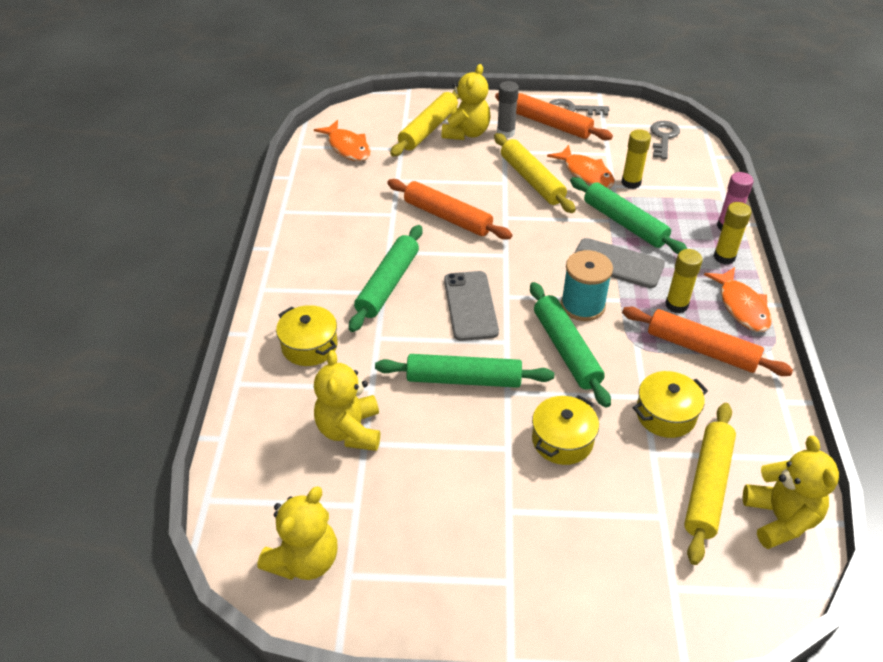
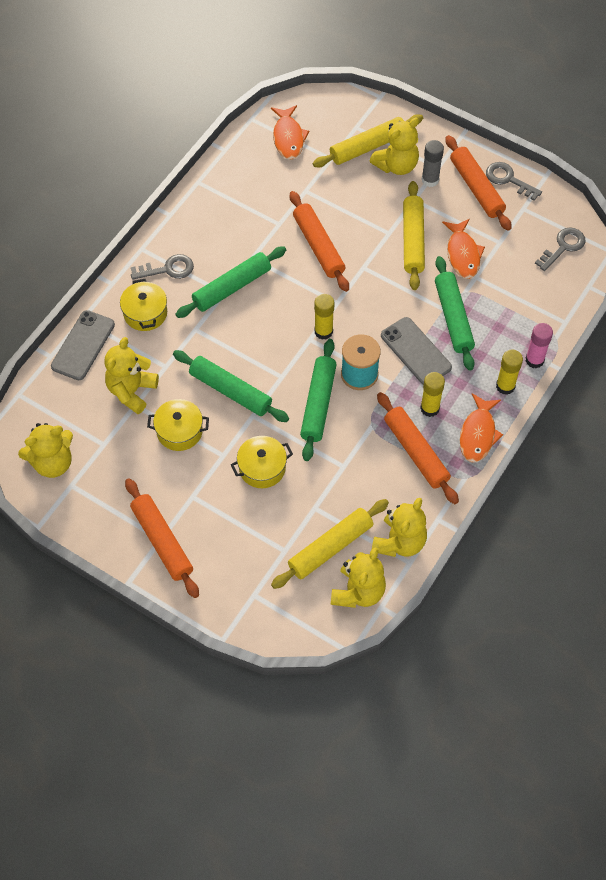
camera: 30 degrees right, 15 degrees up
grey phone [444,271,499,341] -> grey phone moved to [51,310,115,380]
yellow glue stick [621,129,651,189] -> yellow glue stick moved to [314,294,334,340]
yellow pot [633,371,708,438] -> yellow pot moved to [147,399,209,451]
none -> orange rolling pin [125,478,199,598]
none -> grey key [131,254,194,280]
none -> yellow teddy bear [372,498,427,557]

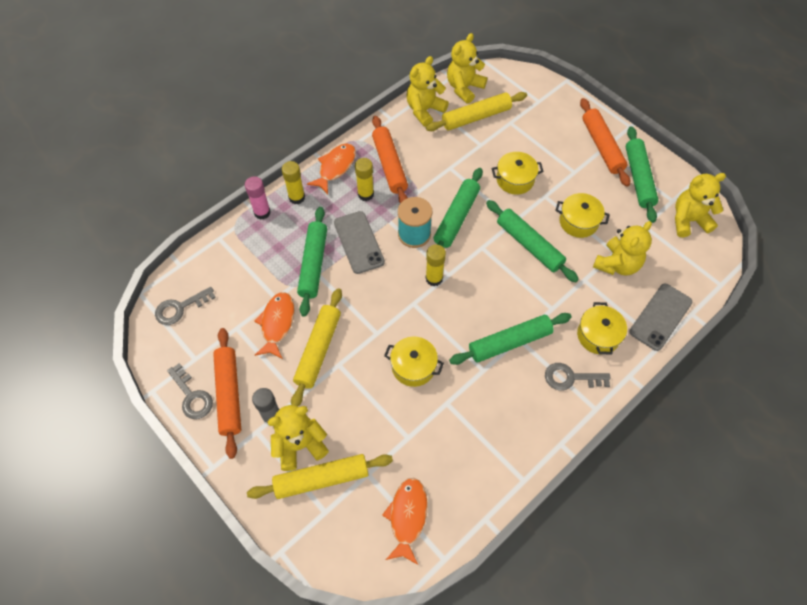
camera: 165 degrees left, 0 degrees up
orange rolling pin [290,191,349,292] -> yellow pot [384,337,444,387]
none -> green rolling pin [626,126,658,223]

